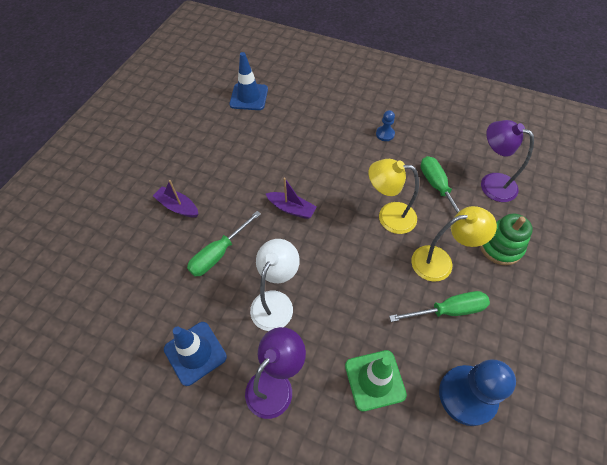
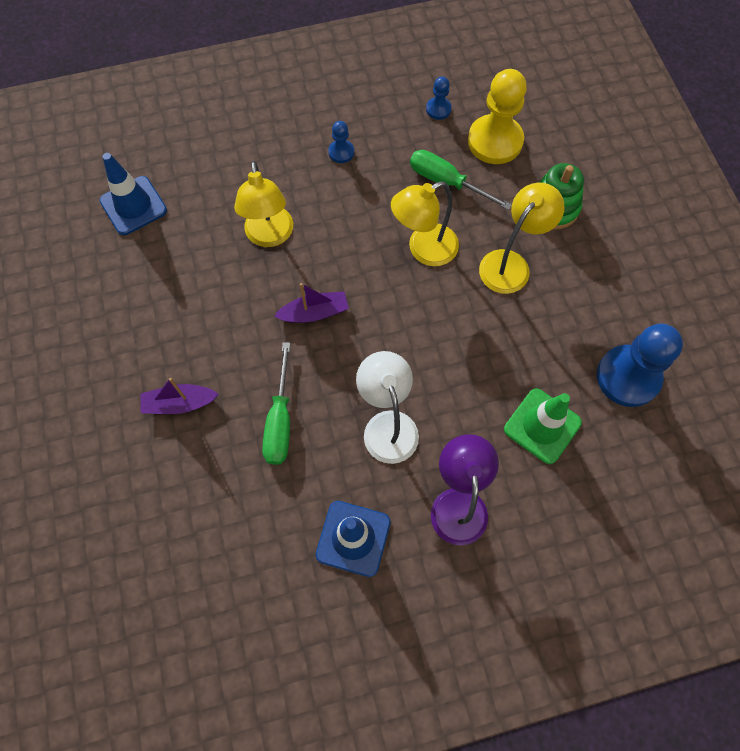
camera: 40 degrees left, 10 degrees up
green screwdriver [389,291,490,322] -> none
purple lamp [481,120,534,202] -> yellow pawn [468,69,527,164]
none -> yellow lamp [234,161,293,247]
none -> blue pawn [426,76,452,120]

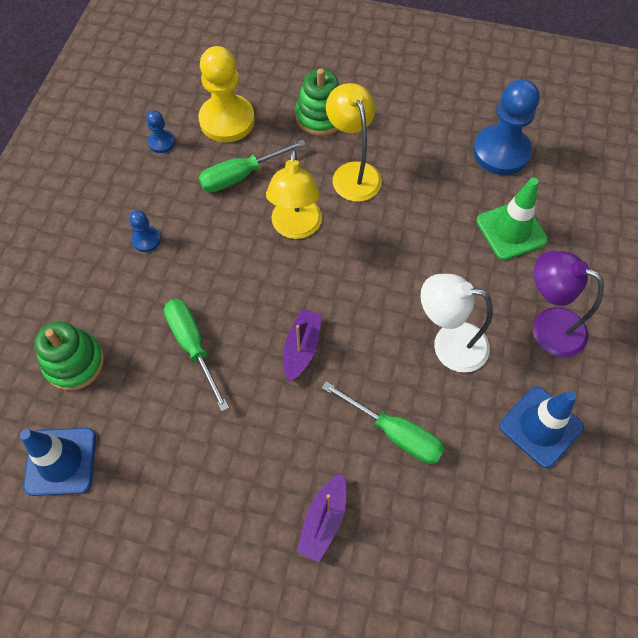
camera: 60 degrees left, 5 degrees down
yellow lamp [234,161,293,247] -> green screwdriver [164,299,229,412]
none -> green stacking toy [34,321,104,390]

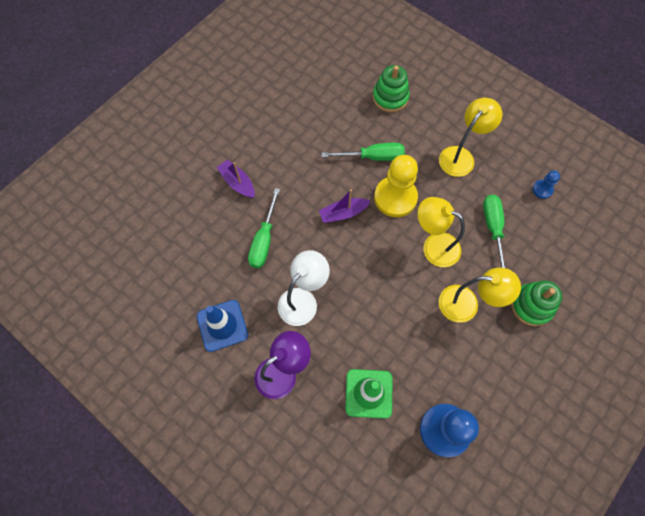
camera: 115 degrees right, 5 degrees up
blue traffic cone [20,428,96,496] -> none
blue pawn [129,210,161,252] -> yellow lamp [439,98,502,177]
yellow pawn [198,46,255,143] -> yellow pawn moved to [374,155,418,217]
purple boat [283,309,322,382] -> purple boat turned 120 degrees clockwise [319,189,371,223]
green screwdriver [322,381,445,464] -> green screwdriver turned 45 degrees counterclockwise [248,188,280,268]

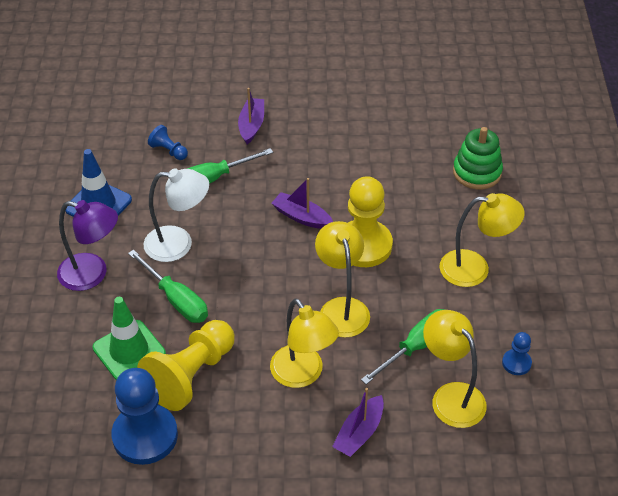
camera: 50 degrees right, 20 degrees down
green screwdriver [322,143,405,161] -> green screwdriver moved to [128,250,208,323]
green stacking toy [511,281,562,326] -> purple boat [332,388,384,457]
none -> yellow pawn [137,320,235,411]
none -> blue pawn [148,125,188,160]
none -> yellow lamp [423,310,487,428]

